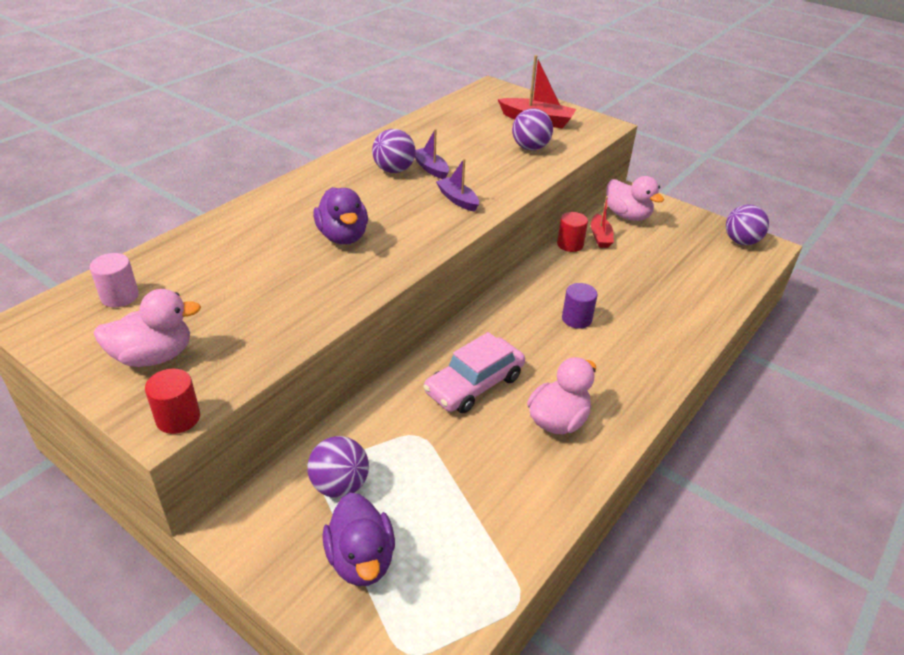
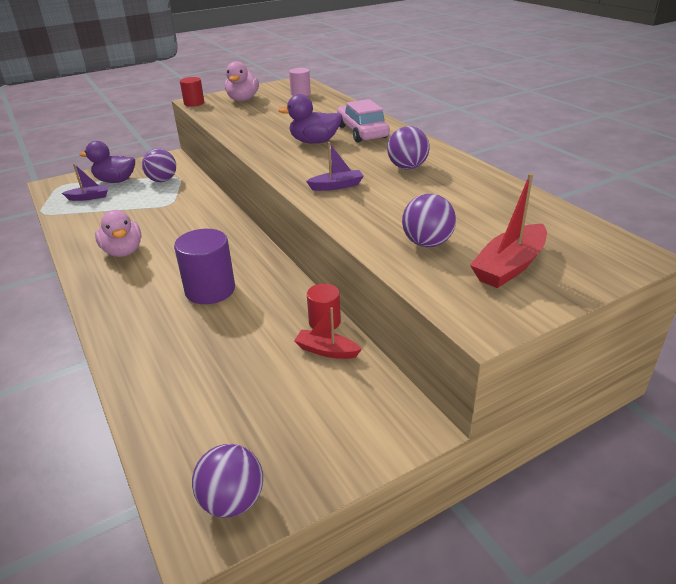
camera: 115 degrees right, 5 degrees down
purple boat [415,129,449,179] -> purple boat moved to [62,164,109,201]
pink car [423,332,525,413] -> pink car moved to [337,99,390,143]
purple cylinder [562,283,598,329] -> purple cylinder [174,229,235,304], size x1.70
pink duck [606,176,664,221] -> none

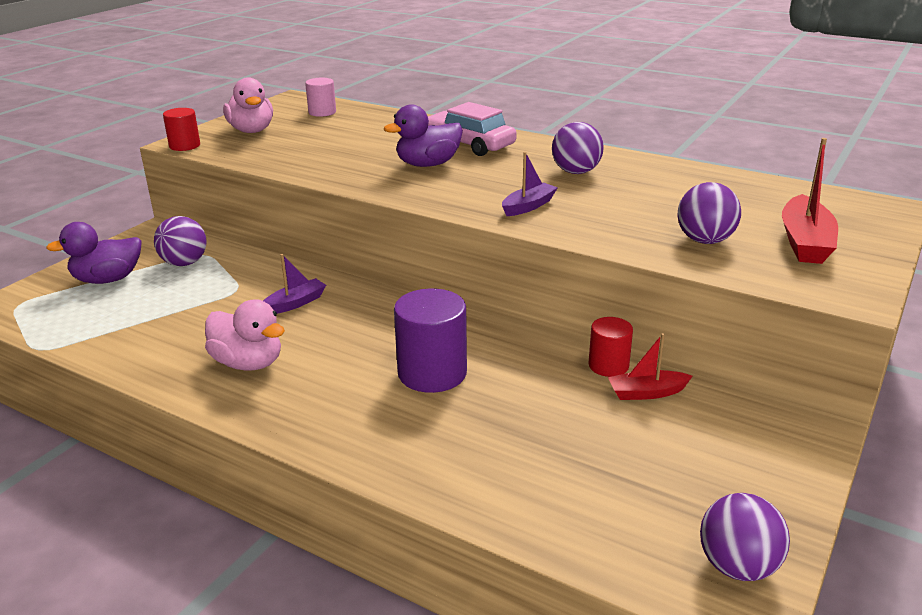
camera: 30 degrees left, 5 degrees down
purple boat [62,164,109,201] -> purple boat moved to [263,254,326,314]

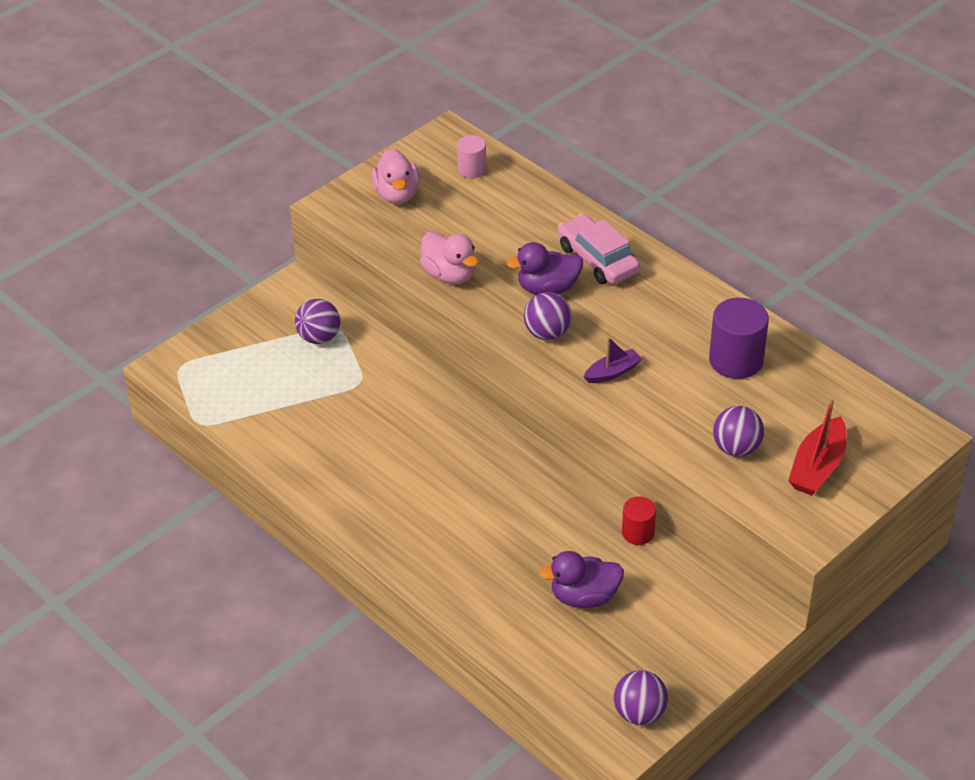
camera: 15 degrees right, 15 degrees up
purple duck [46,222,142,284] -> purple duck moved to [539,551,624,608]
red cylinder [163,108,200,151] -> none
pink duck [205,299,285,371] -> pink duck moved to [420,231,479,284]
purple boat [263,254,326,314] -> none
purple cylinder [394,288,467,393] -> purple cylinder moved to [709,298,769,379]
purple ball [552,122,604,174] -> purple ball moved to [524,292,572,340]
red boat [608,333,693,400] -> none

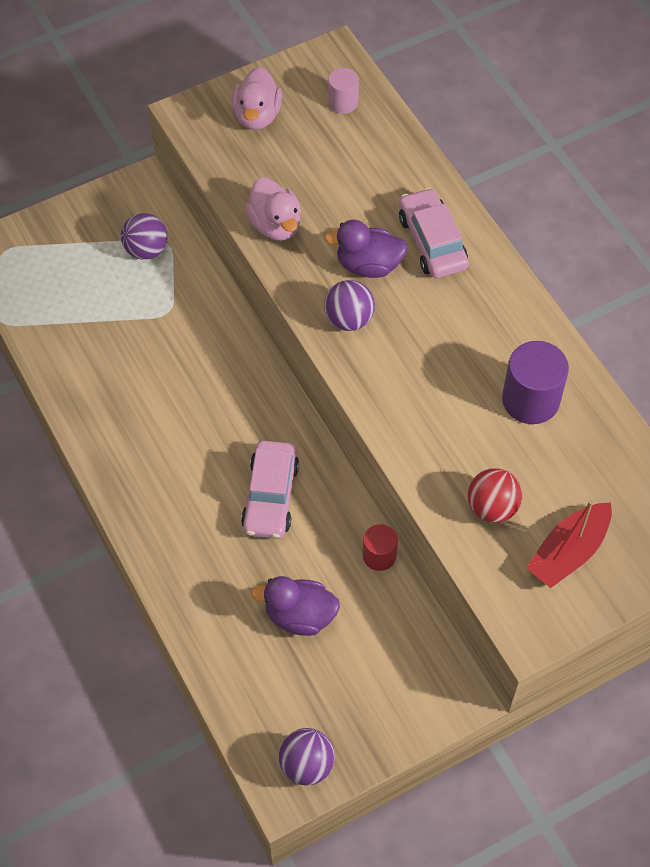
camera: 15 degrees right, 15 degrees up
purple boat [584,337,642,383] -> none
purple ball [713,406,764,457] -> red ball [468,468,523,523]
none -> pink car [241,440,299,539]

